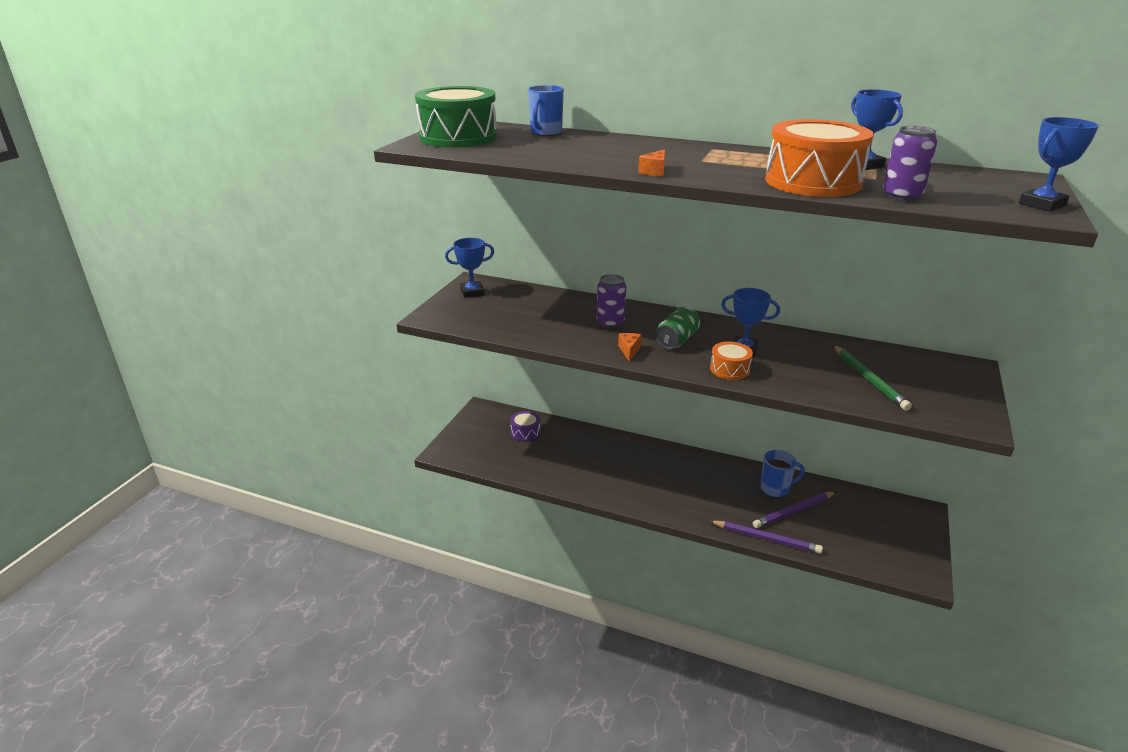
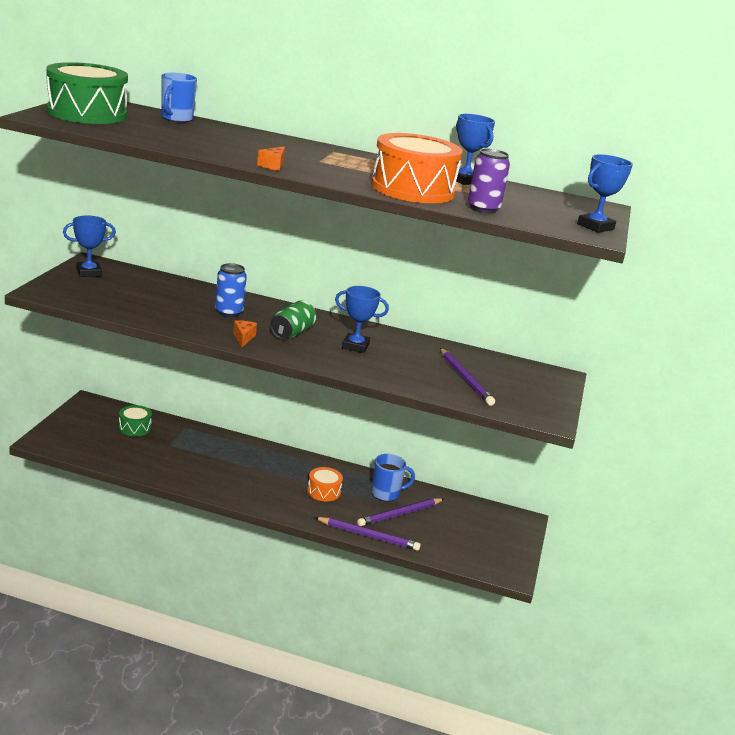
camera: 10 degrees left, 5 degrees down
purple drum [510,411,540,442] -> green drum [119,405,152,436]
purple can [597,274,626,328] -> blue can [215,263,247,317]
orange drum [710,342,753,380] -> orange drum moved to [307,467,343,501]
green pencil [833,345,912,411] -> purple pencil [440,348,495,406]

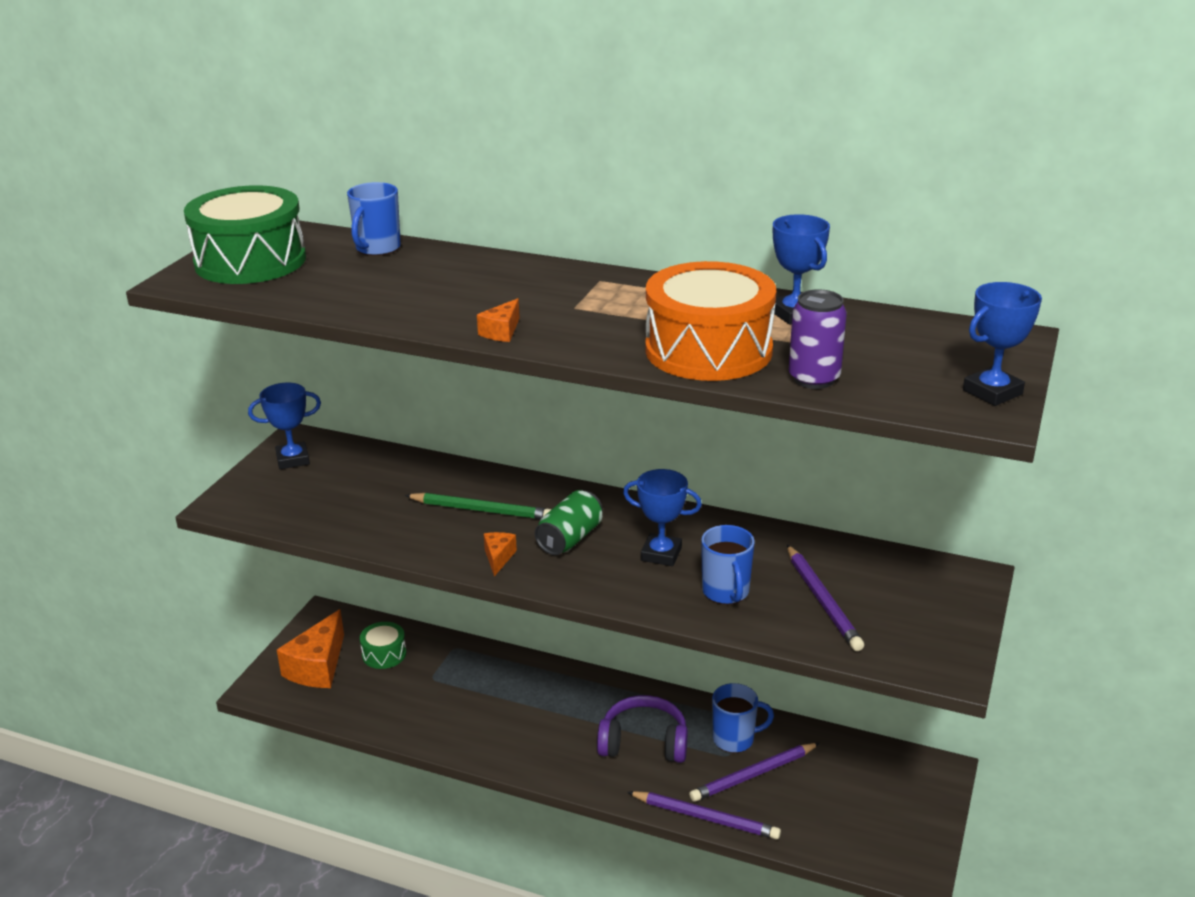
camera: 10 degrees right, 5 degrees up
blue can [215,263,247,317] -> green pencil [405,493,552,519]
orange drum [307,467,343,501] -> purple headphones [597,695,688,763]
none -> orange cheese [277,609,344,688]
none -> blue mug [701,525,755,605]

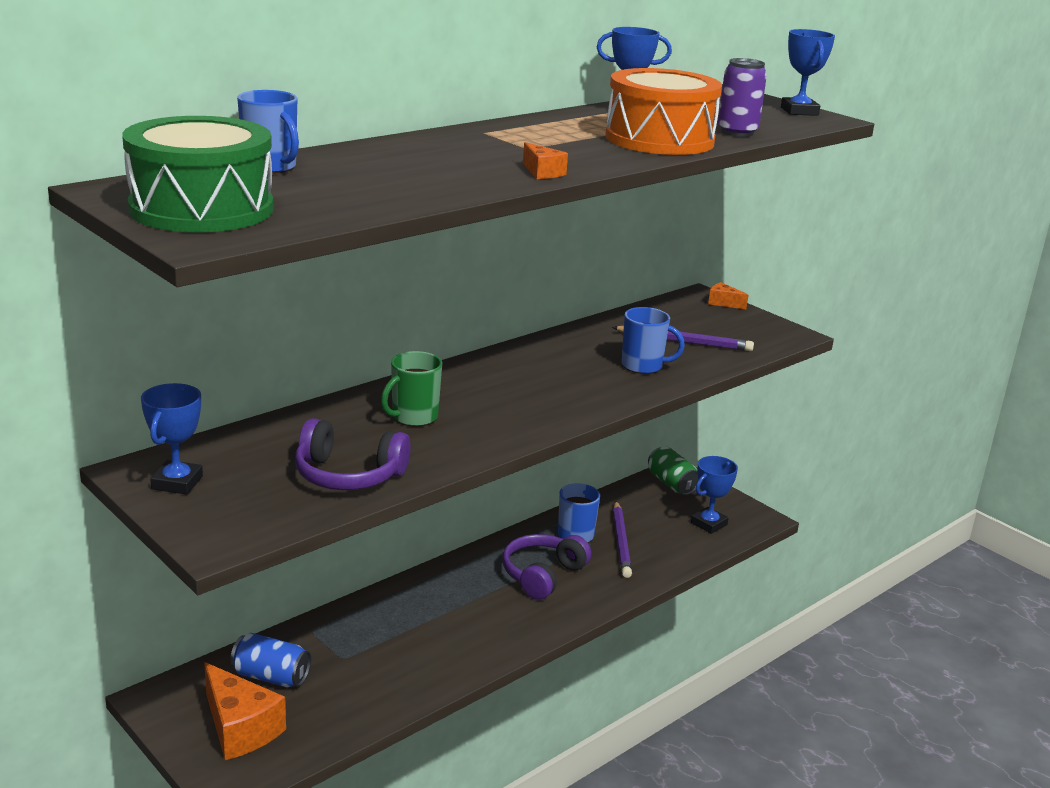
camera: 65 degrees left, 5 degrees down
green drum [360,622,406,669] -> blue can [230,633,311,687]
green pencil [405,493,552,519] -> green mug [381,351,442,427]
orange cheese [484,532,517,576] -> orange cheese moved to [708,282,749,309]
green can [535,490,603,555] -> green can moved to [648,447,698,495]
blue trophy [623,469,702,566] -> blue trophy moved to [691,456,738,534]
purple pencil [627,791,781,839] -> none
none -> purple headphones [295,418,411,490]

